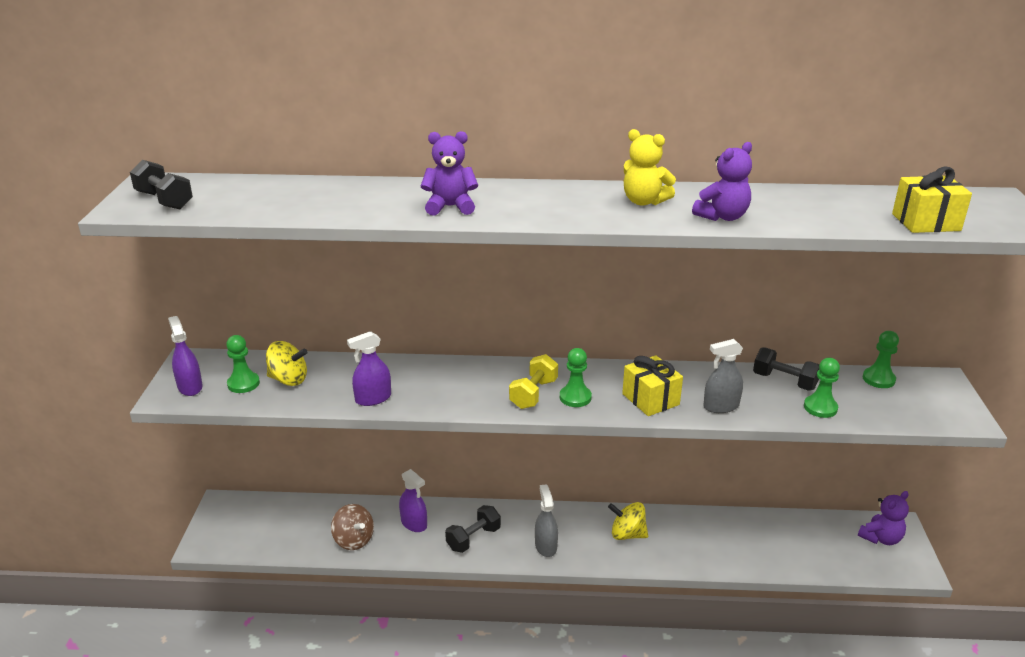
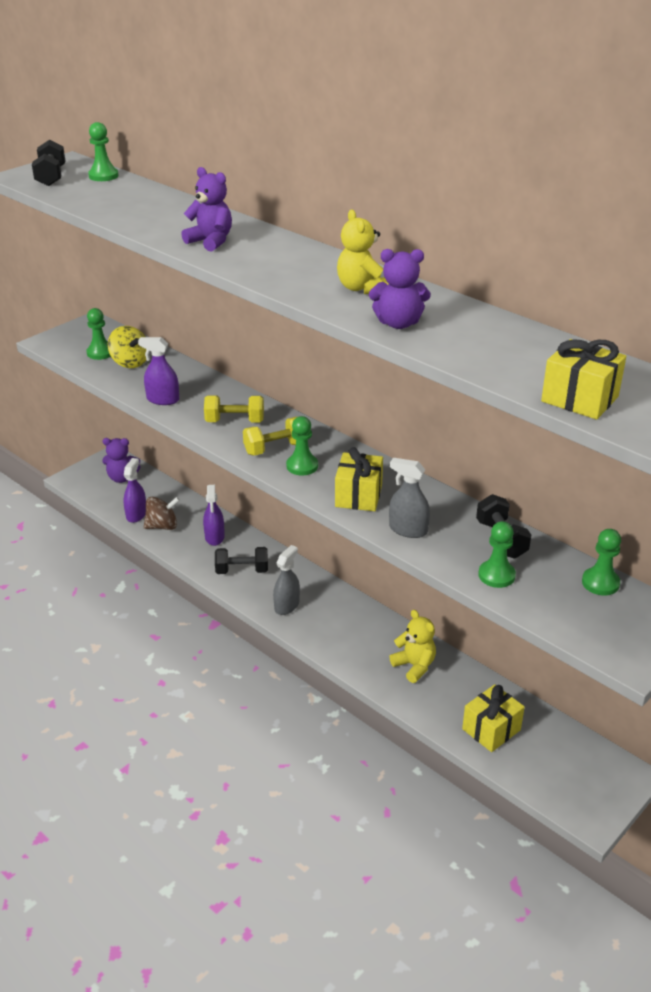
camera: 40 degrees right, 5 degrees up
purple spray bottle [168,316,203,396] -> purple spray bottle moved to [123,458,146,523]
brown spinning top [331,504,374,550] -> brown spinning top turned 105 degrees counterclockwise [144,497,180,530]
yellow spinning top [608,502,648,540] -> none
purple teddy bear [858,491,909,545] -> purple teddy bear moved to [102,438,140,483]
none -> green pawn [88,122,118,181]
none -> yellow dumbbell [204,395,264,422]
none -> yellow teddy bear [389,610,436,683]
none -> yellow gift [462,684,525,752]

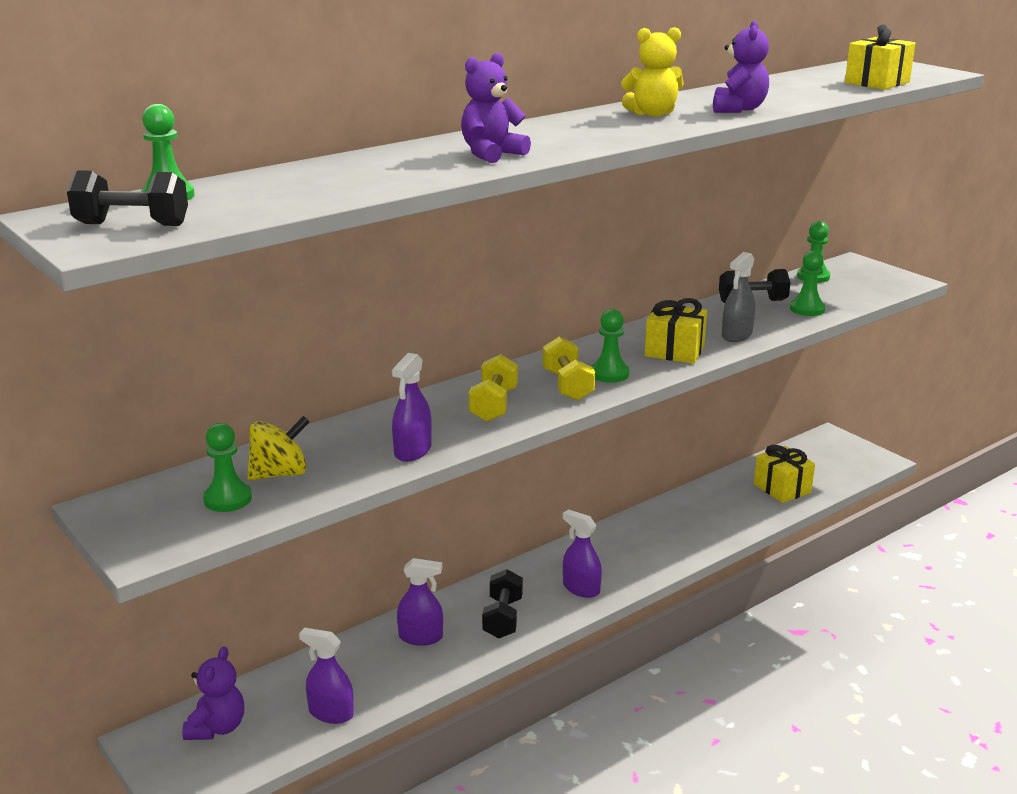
camera: 80 degrees left, 10 degrees down
brown spinning top [144,497,180,530] -> none
grey spray bottle [273,545,300,615] -> purple spray bottle [563,510,602,598]
yellow teddy bear [389,610,436,683] -> none

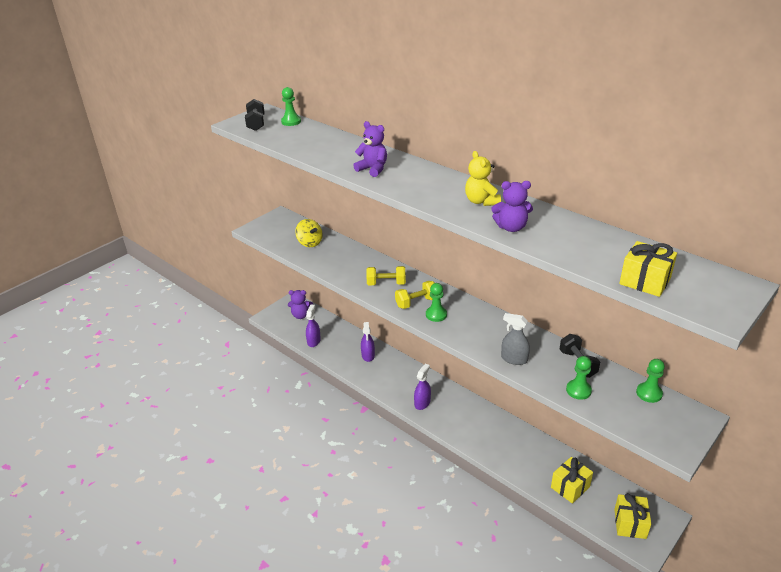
camera: 80 degrees right, 10 degrees up
green pawn [203,423,252,512] -> none
purple spray bottle [392,353,432,462] -> none
black dumbbell [482,569,523,638] -> none
yellow gift [645,298,707,364] -> yellow gift moved to [614,493,651,539]

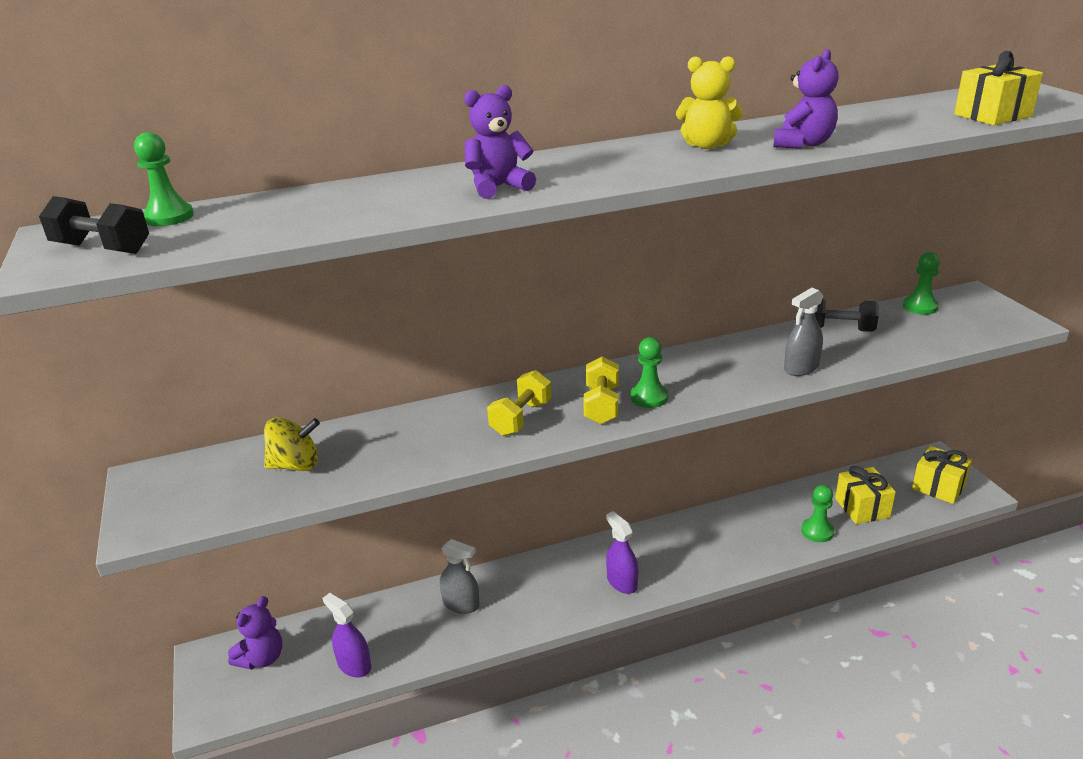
camera: 60 degrees left, 5 degrees down
purple spray bottle [361,322,375,362] -> grey spray bottle [440,539,480,614]
green pawn [566,356,592,400] -> green pawn moved to [801,485,834,542]

